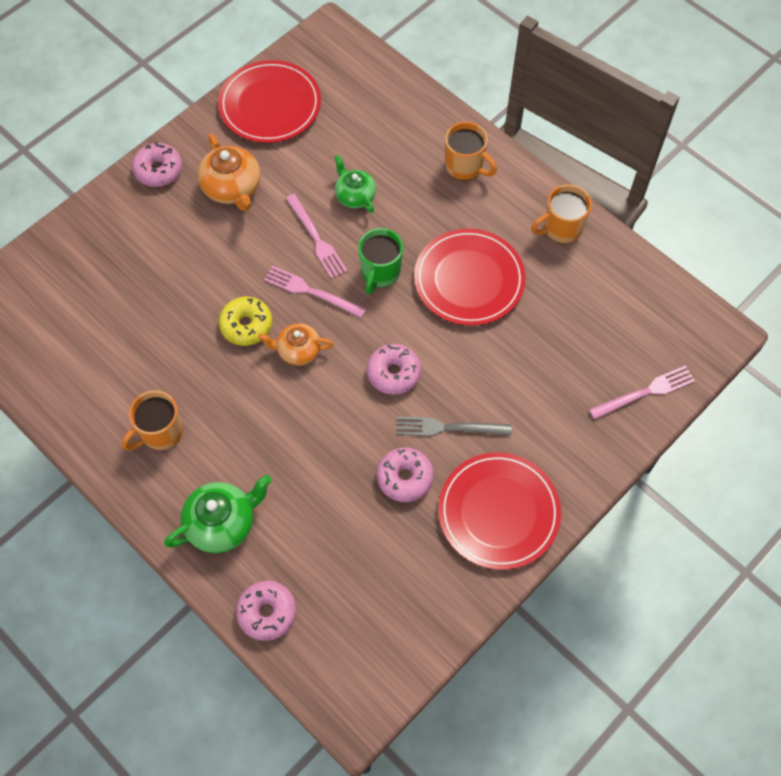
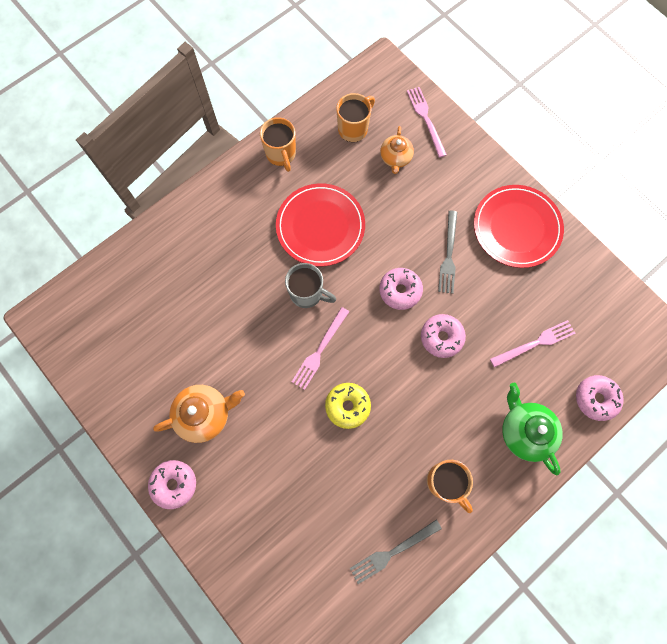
camera: 85 degrees left, 10 degrees up
red plate [218,60,321,143] -> none
orange teapot [258,323,334,366] -> orange teapot moved to [380,126,414,174]
pink fork [286,194,347,279] -> pink fork moved to [490,320,576,368]
green teapot [335,155,376,213] -> none
green mug [358,228,403,294] -> grey mug [285,263,336,308]
pink donut [377,448,433,502] -> pink donut moved to [421,314,466,358]
orange mug [445,122,497,180] -> orange mug moved to [336,93,375,142]
none -> grey fork [350,519,442,584]

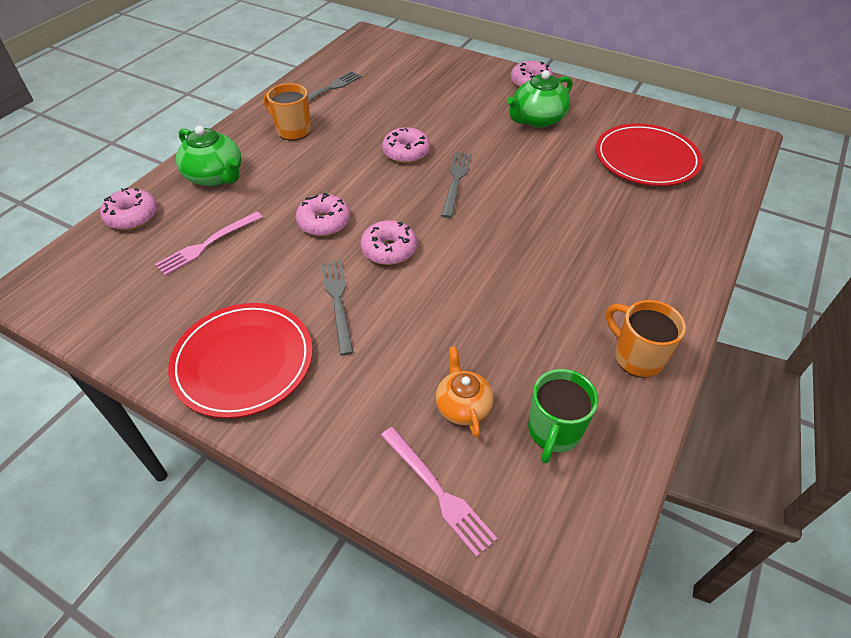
camera: 160 degrees right, 25 degrees down
orange teapot [153,385,245,443] -> green teapot [507,70,573,128]
red plate [276,183,365,267] -> red plate moved to [596,123,703,186]
grey mug [285,263,336,308] -> none
pink fork [292,307,349,390] -> grey fork [441,152,472,218]
yellow donut [325,383,371,429] -> pink donut [382,127,430,163]
orange mug [336,93,375,142] -> green mug [528,369,598,464]

